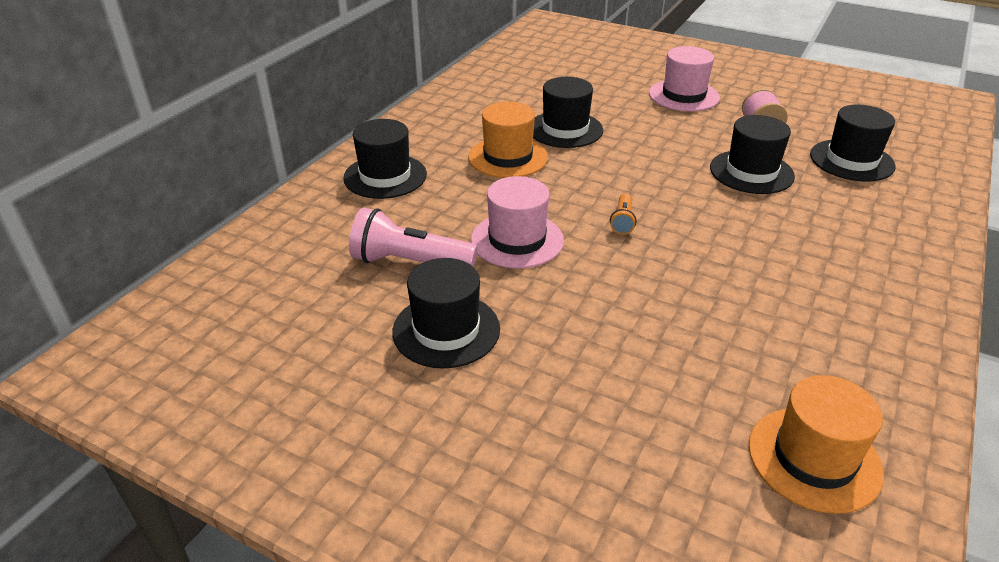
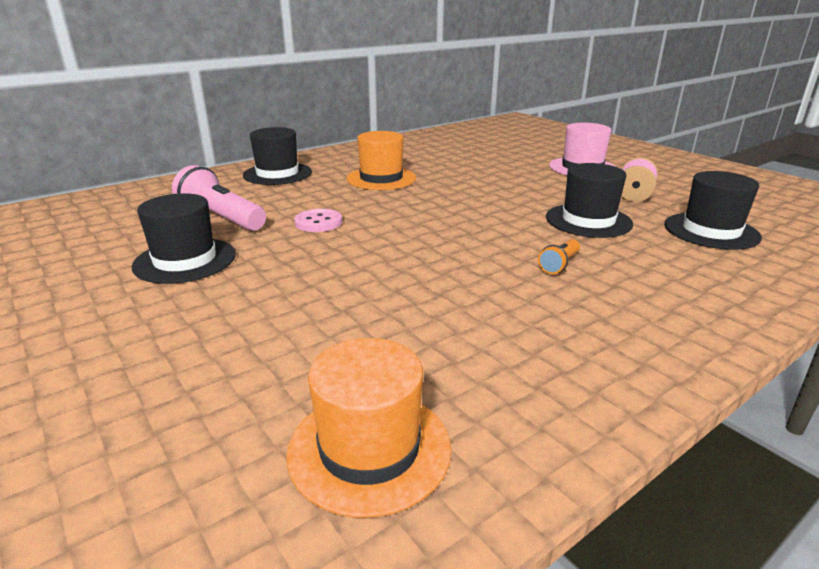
camera: 25 degrees right, 10 degrees down
pink hat [471,176,564,268] -> pink button [294,209,342,232]
black hat [533,77,603,148] -> none
orange flashlight [610,194,636,235] -> orange flashlight moved to [538,239,580,274]

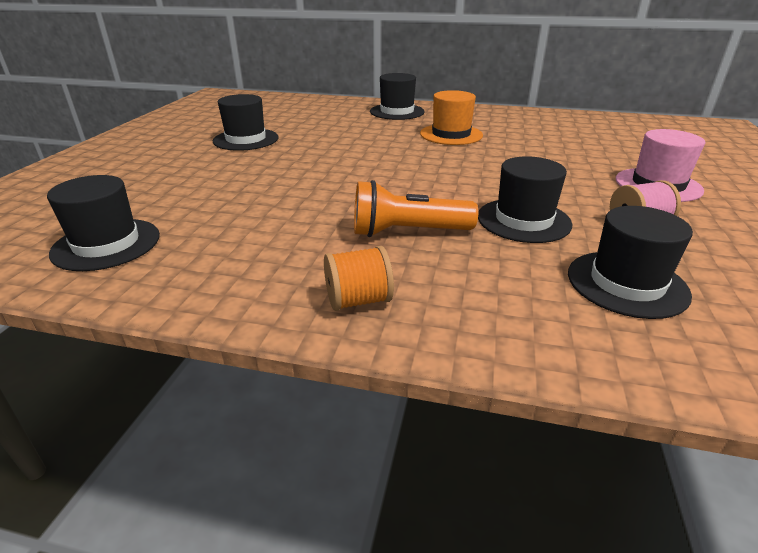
camera: 50 degrees right, 5 degrees up
pink flashlight [172,165,266,231] -> none
orange hat [286,338,451,518] -> black hat [47,175,160,271]
pink button [294,209,342,232] -> none
orange flashlight [538,239,580,274] -> orange flashlight [354,180,478,237], size x2.00
none -> orange spool [324,246,394,311]

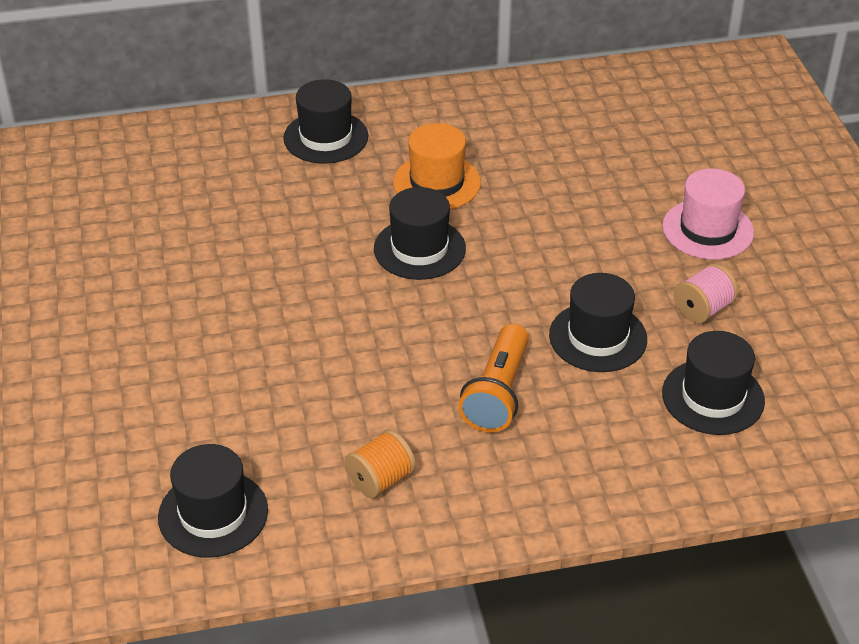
camera: 25 degrees left, 10 degrees up
black hat [213,94,278,151] -> black hat moved to [374,187,466,280]
orange spool [324,246,394,311] -> orange spool moved to [345,430,416,498]
orange flashlight [354,180,478,237] -> orange flashlight turned 45 degrees counterclockwise [458,324,529,433]

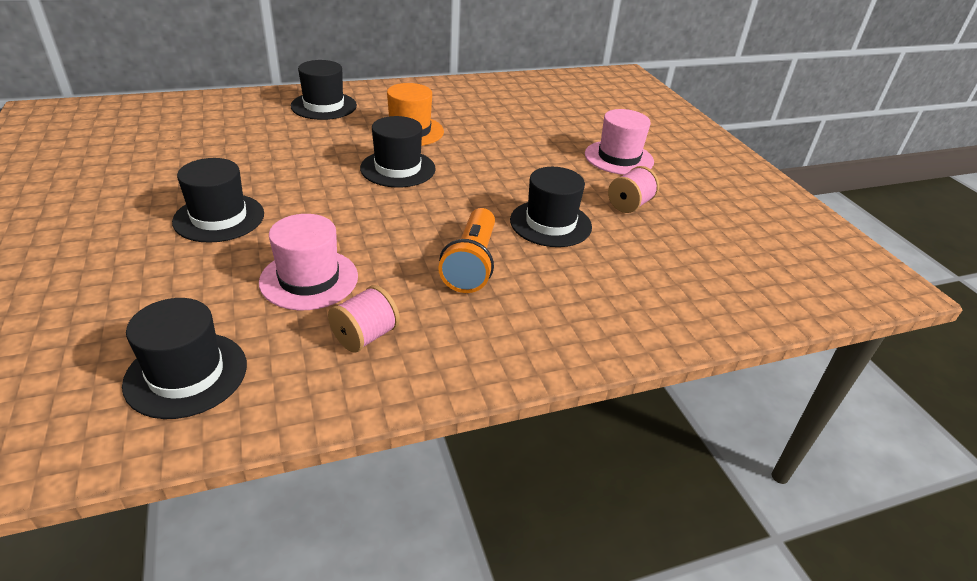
camera: 10 degrees left, 5 degrees down
orange spool [345,430,416,498] -> pink spool [328,285,400,353]
black hat [662,331,765,435] -> black hat moved to [172,158,264,243]
none -> pink hat [259,214,358,310]

